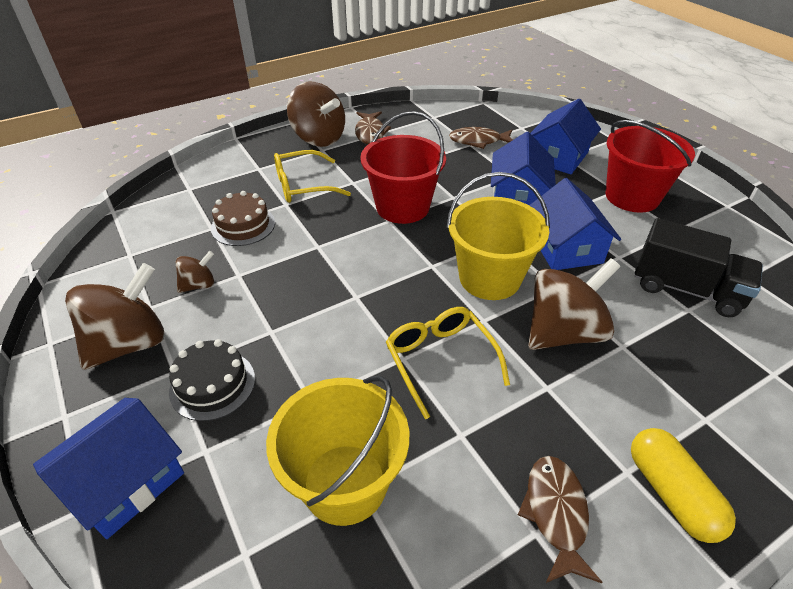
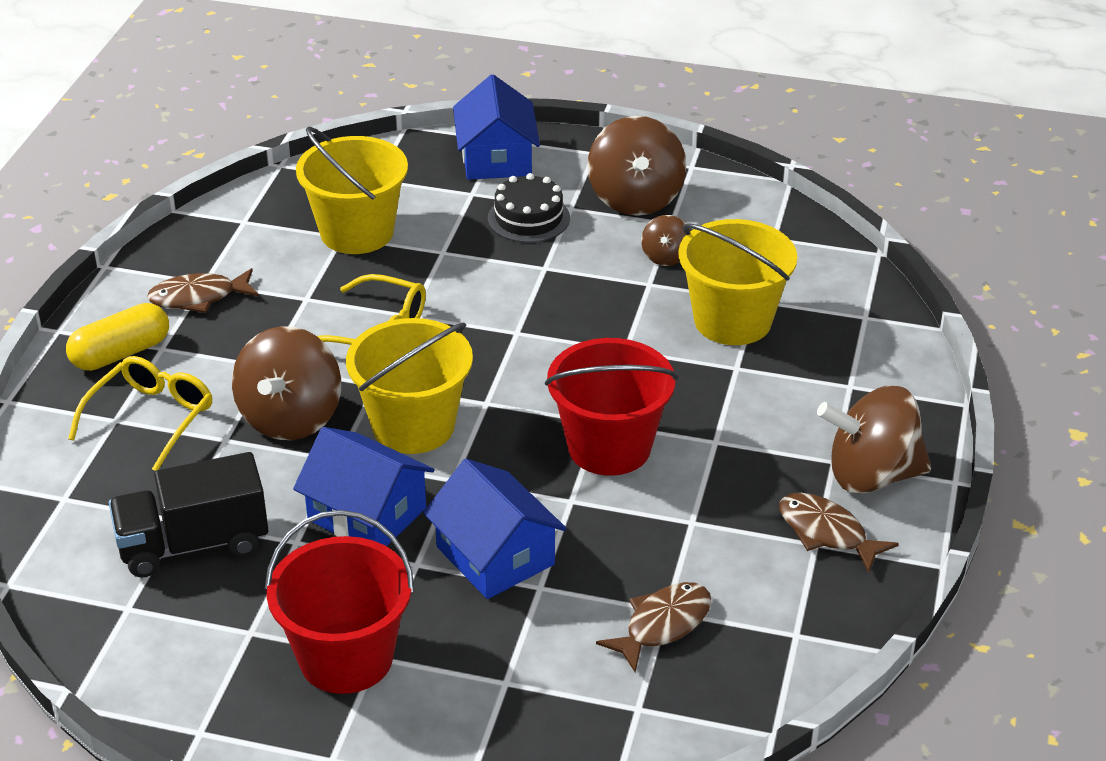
camera: 135 degrees right, 5 degrees down
brown cake [211,191,275,246] -> yellow bucket [678,219,798,345]
yellow glasses [274,150,351,203] -> yellow glasses moved to [68,356,212,471]
brown fish [518,456,602,583] -> brown fish turned 120 degrees clockwise [147,268,259,313]
blue house [530,99,601,174] -> none
yellow capsule [631,428,736,543] -> yellow capsule turned 60 degrees counterclockwise [66,303,169,371]

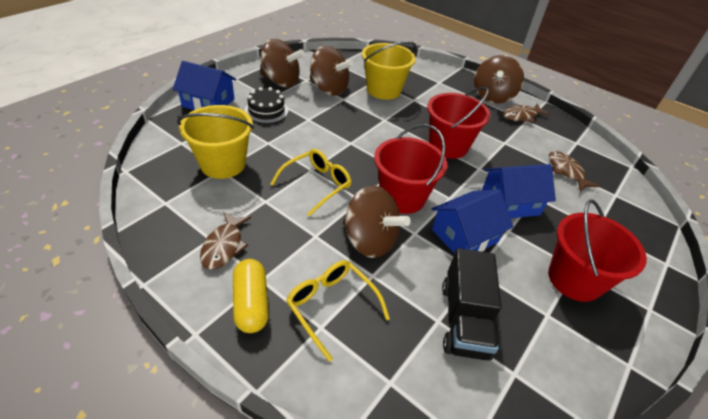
camera: 70 degrees left, 5 degrees up
yellow bucket [346,318,473,454] -> red bucket [374,124,447,214]
brown spinning top [641,215,690,266] -> brown spinning top [310,46,353,96], size x2.01

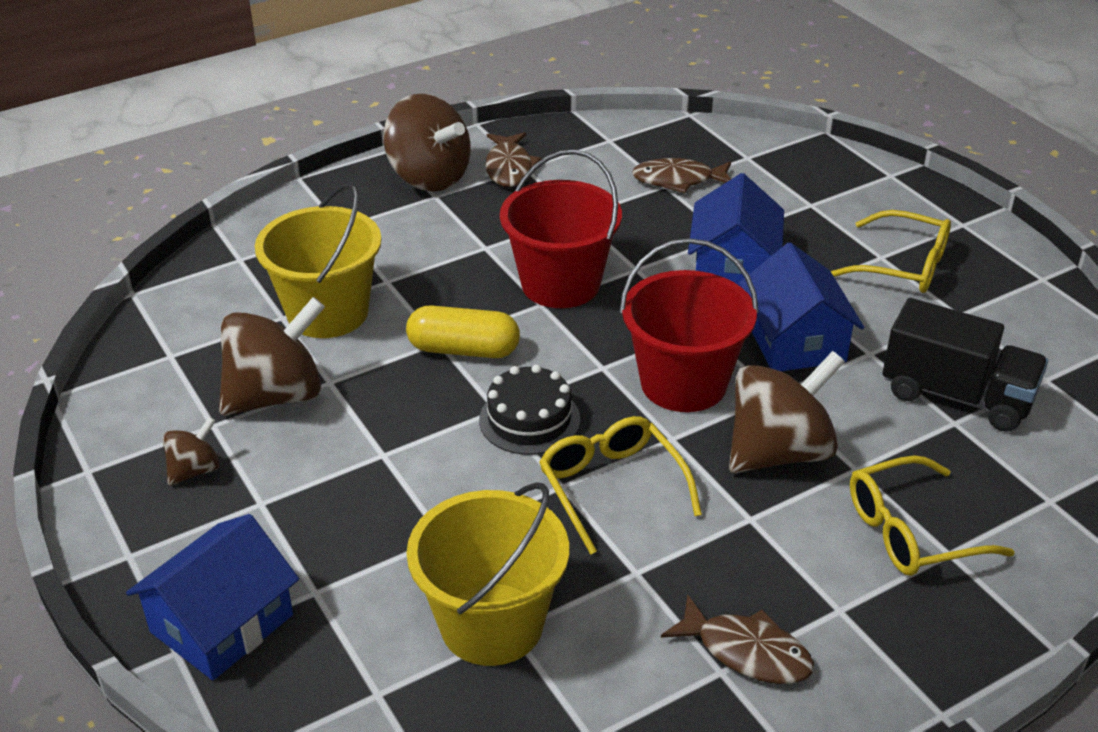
camera: 65 degrees left, 5 degrees down
yellow capsule [233,259,269,333] -> yellow capsule moved to [406,305,520,358]
black cake [245,87,289,123] -> black cake moved to [479,364,580,455]
brown spinning top [259,39,305,87] -> brown spinning top [163,417,220,486], size x0.50
red bucket [548,200,647,302] -> yellow glasses [831,210,951,293]

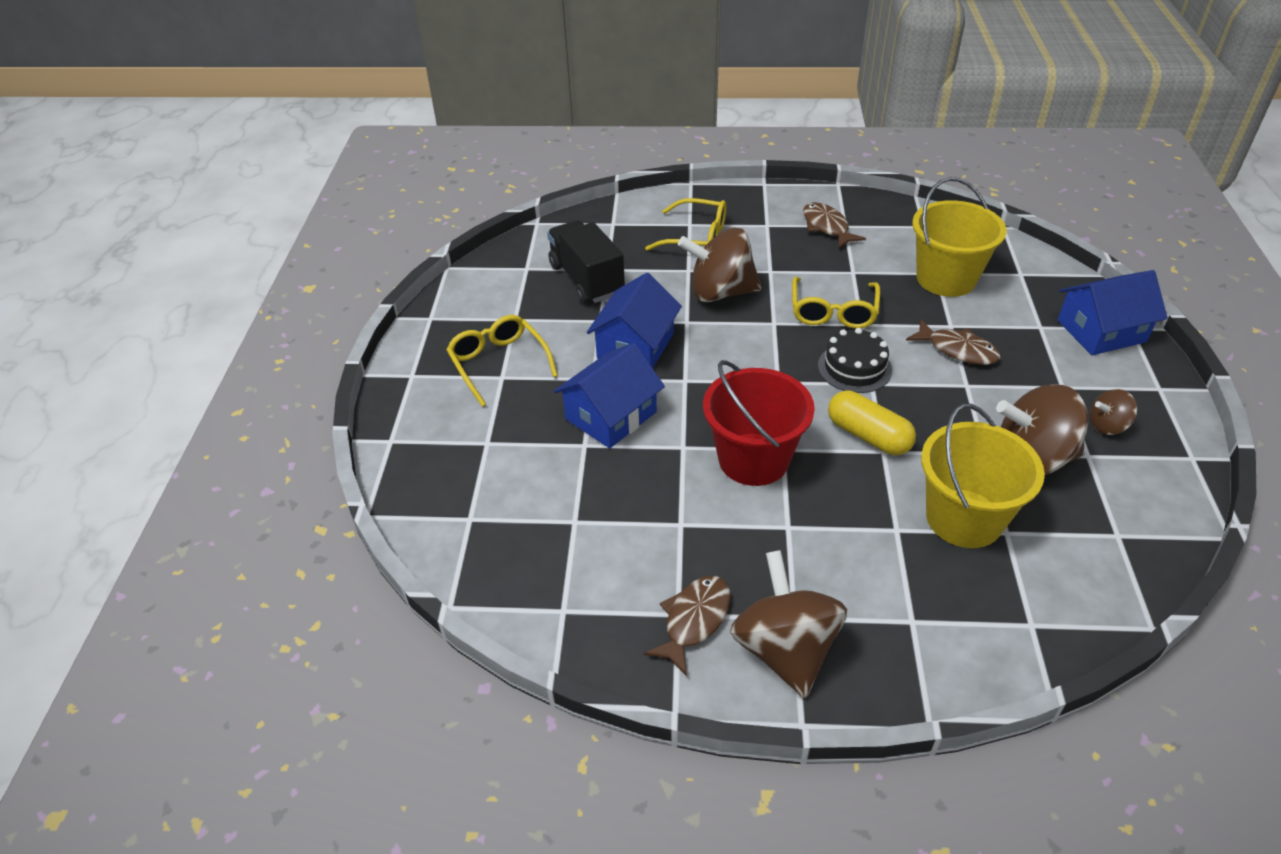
camera: 145 degrees left, 5 degrees up
red bucket [620,238,759,412] -> none
brown fish [632,158,731,193] -> brown fish moved to [906,319,1001,365]

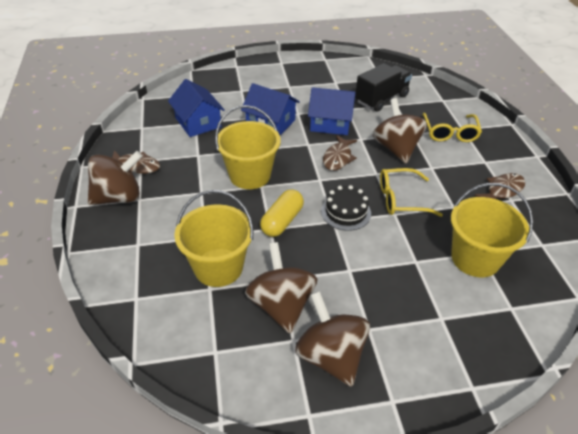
camera: 75 degrees right, 0 degrees up
yellow glasses [446,315,558,407] -> none
red bucket [703,360,815,486] -> yellow bucket [215,105,281,189]
brown fish [906,319,1001,365] -> brown fish moved to [323,135,357,171]
blue house [1058,270,1168,355] -> blue house moved to [168,79,225,137]
brown spinning top [1090,389,1137,435] -> brown spinning top [295,291,370,387], size x2.01

